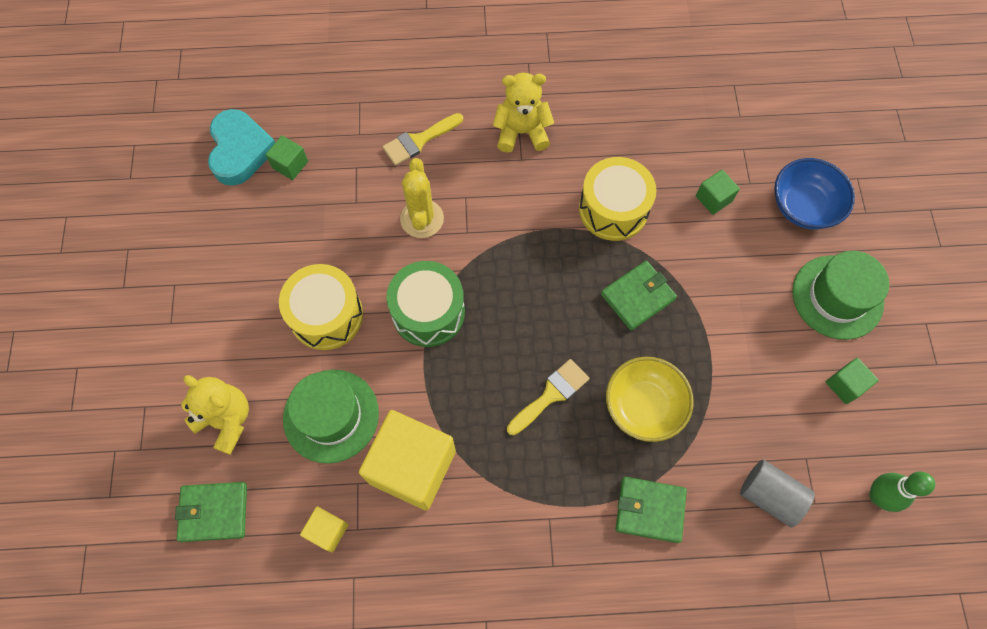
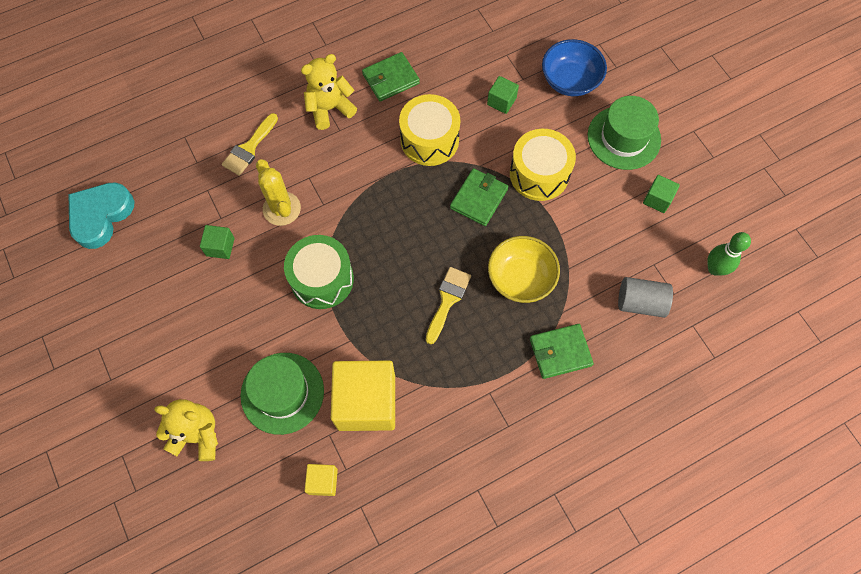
camera: 25 degrees left, 0 degrees up
green wallet [175,482,247,542] -> green wallet moved to [362,52,420,101]
turquoise heart [208,109,275,186] -> turquoise heart turned 120 degrees counterclockwise [68,182,134,249]
green cube [266,136,308,180] -> green cube moved to [200,225,235,259]
yellow drum [279,264,363,350] -> yellow drum moved to [510,129,576,201]

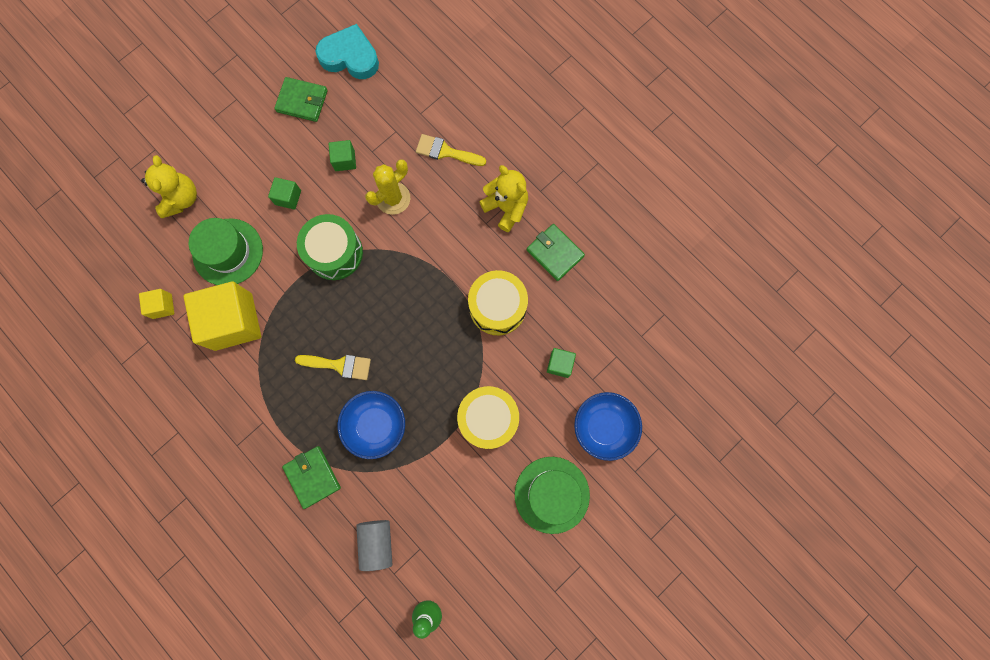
camera: 75 degrees right, 10 degrees up
green wallet [450,168,508,226] -> green wallet moved to [274,77,328,122]
yellow bowl [488,236,560,303] -> blue bowl [338,391,405,459]
green cube [643,175,680,213] -> green cube moved to [268,177,301,210]

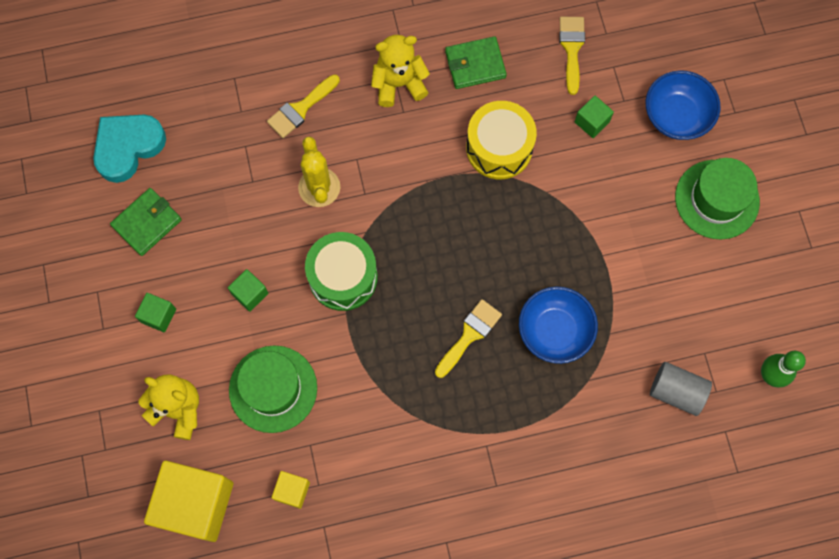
camera: 60 degrees left, 5 degrees down
yellow cube [184,281,261,351] -> yellow cube moved to [144,461,233,542]
green wallet [282,446,341,509] -> none
green cube [329,140,356,171] -> green cube moved to [135,293,176,332]
yellow drum [457,386,519,449] -> none
none -> yellow brush [559,17,585,95]

